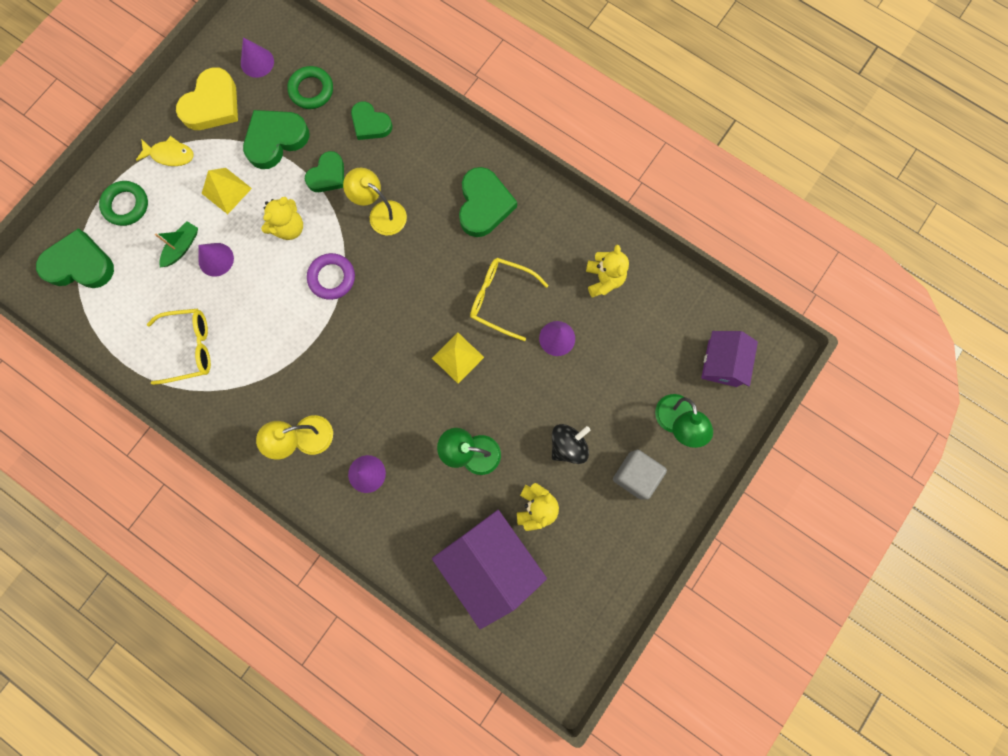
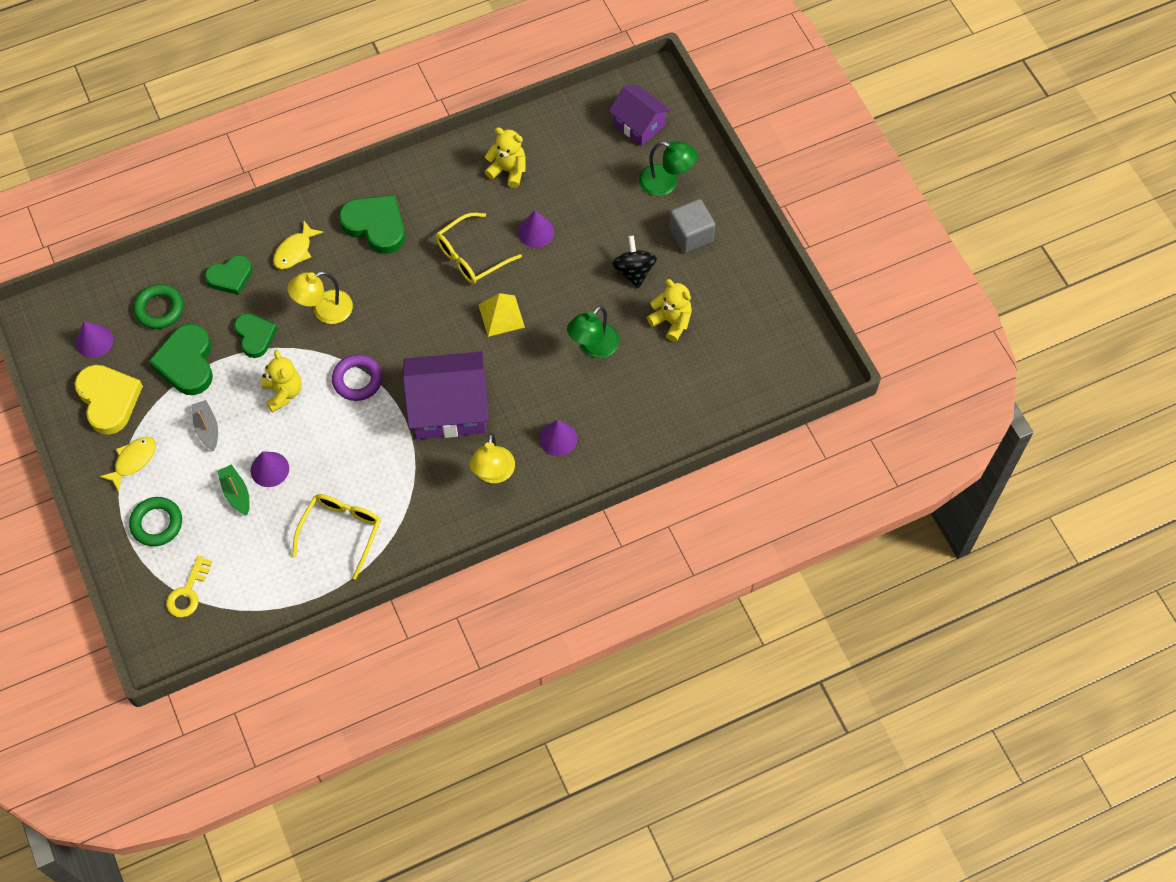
camera: 60 degrees left, 15 degrees down
green heart [36,228,114,288] -> yellow key [166,556,212,618]
yellow pyramid [202,168,252,214] -> grey boat [191,400,218,451]
purple house [432,510,547,629] -> purple house moved to [403,351,489,439]
none -> yellow fish [273,221,323,269]

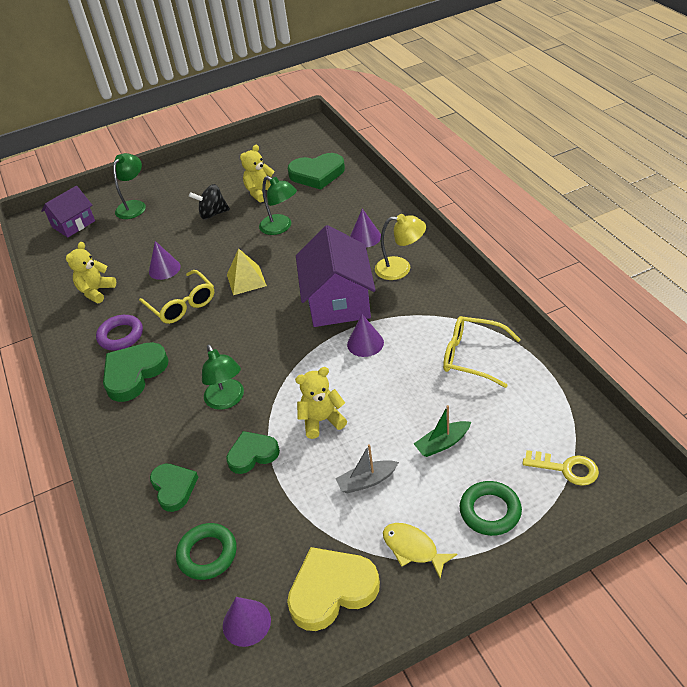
camera: 85 degrees left, 20 degrees down
green heart [149,324,213,395] -> green heart moved to [288,153,345,190]
purple cone [251,451,289,487] -> purple cone moved to [347,314,384,357]
yellow fish [273,221,323,269] -> none
yellow lamp [287,271,353,324] -> green lamp [202,345,244,410]
purple ring [332,354,383,401] -> purple ring moved to [96,315,143,350]
grey cube [669,199,715,253] -> none

